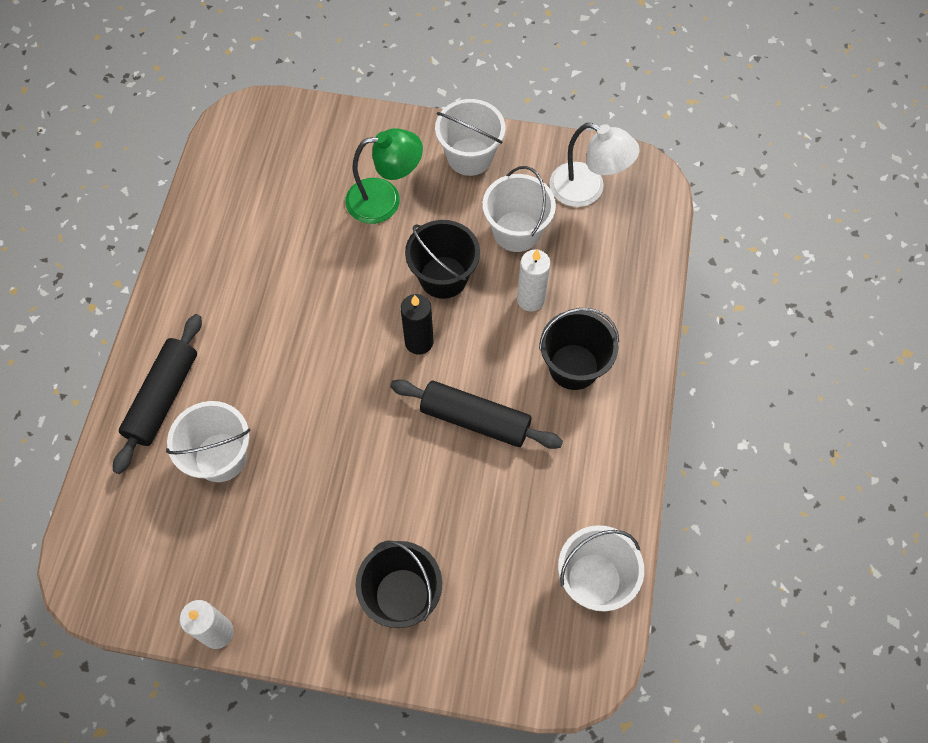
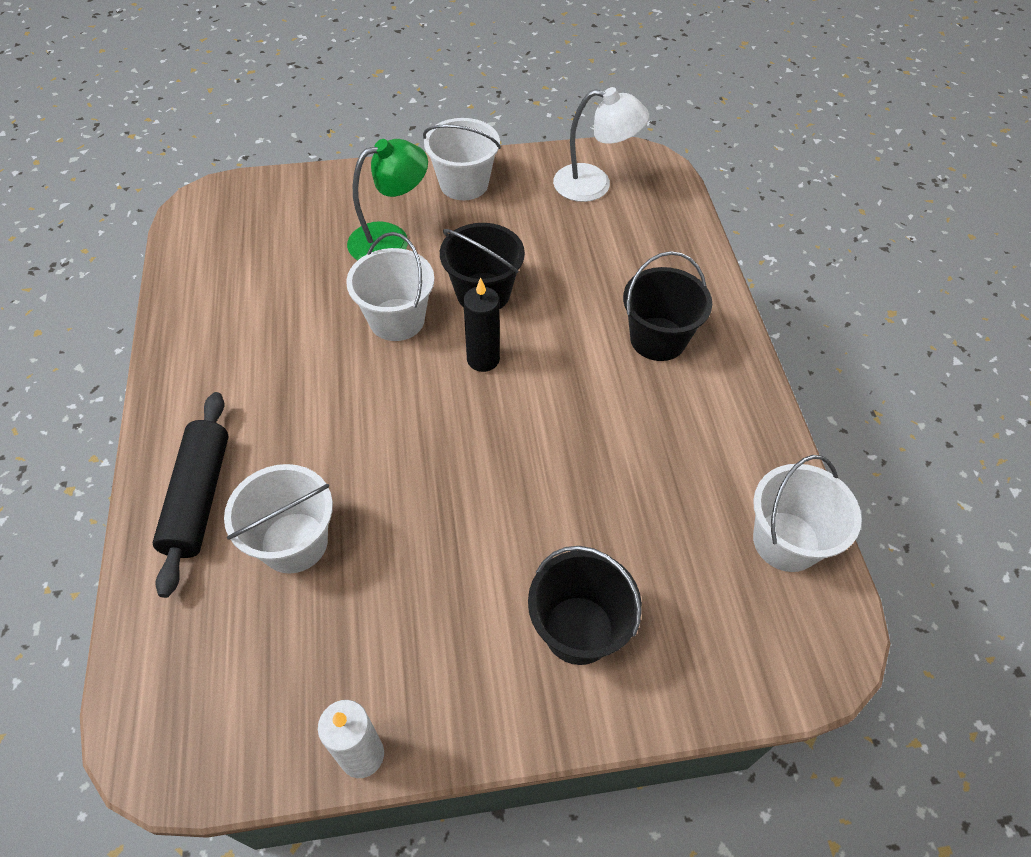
camera: 20 degrees left, 10 degrees down
black rolling pin [390,379,563,449] -> none
white bucket [483,166,556,252] -> white bucket moved to [346,232,434,341]
white candle [517,249,551,311] -> none

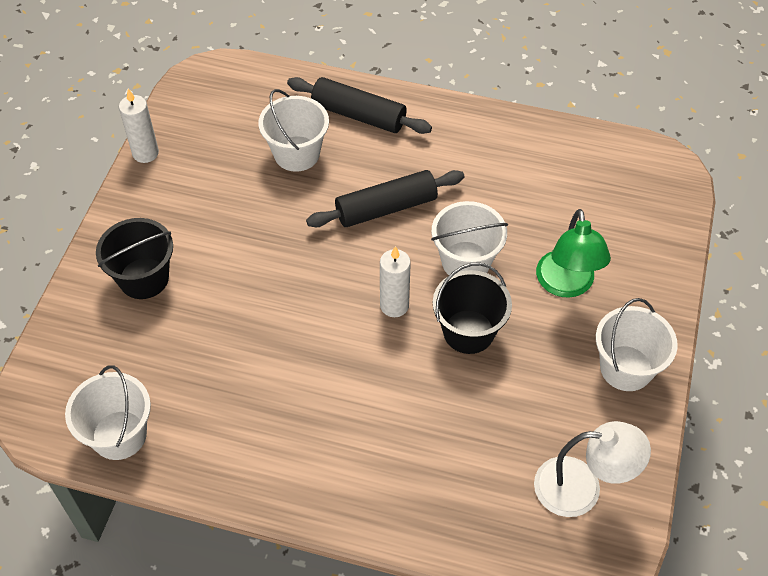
camera: 115 degrees right, 0 degrees up
black candle [463,278,500,372] -> white candle [380,246,411,317]
white lamp [553,87,649,202] -> white lamp turned 120 degrees counterclockwise [534,421,651,517]
black bucket [623,251,712,361] -> none
none -> black rolling pin [306,170,465,227]

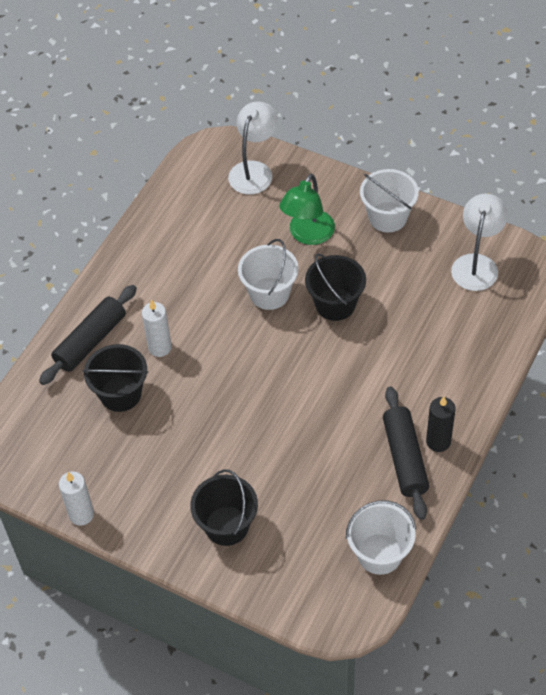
camera: 75 degrees left, 0 degrees up
white bucket [259,89,329,172] -> black bucket [83,344,148,412]
black rolling pin [306,170,465,227] -> black rolling pin moved to [383,386,429,520]
white candle [380,246,411,317] -> white candle moved to [142,300,172,357]
green lamp [536,209,611,298] -> green lamp turned 105 degrees clockwise [279,174,335,245]
none -> white lamp [228,102,278,195]
none -> black candle [426,397,455,452]

